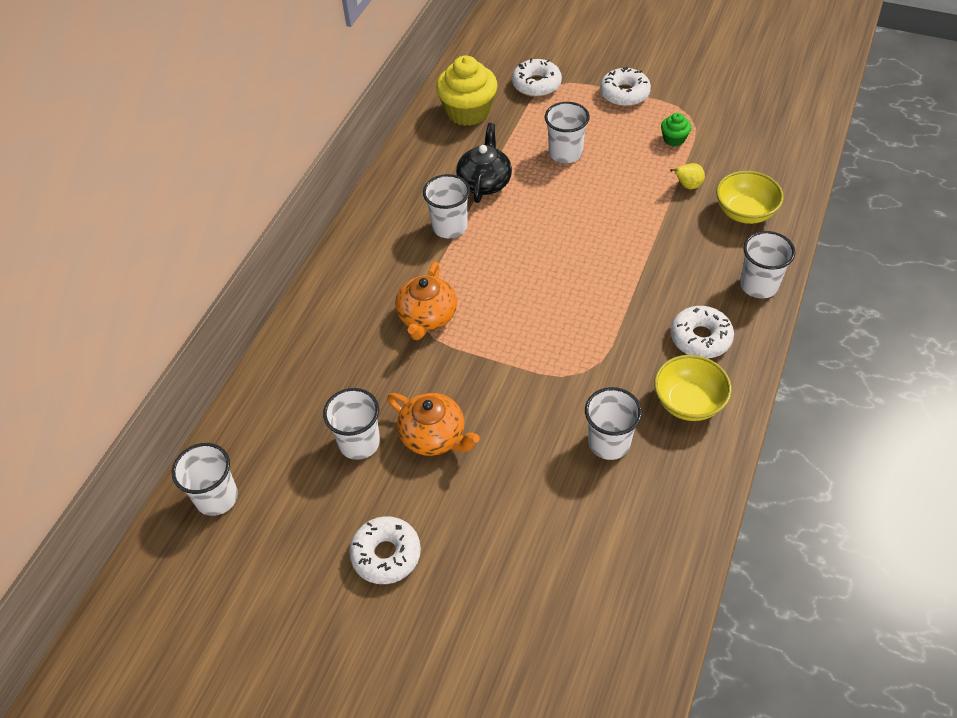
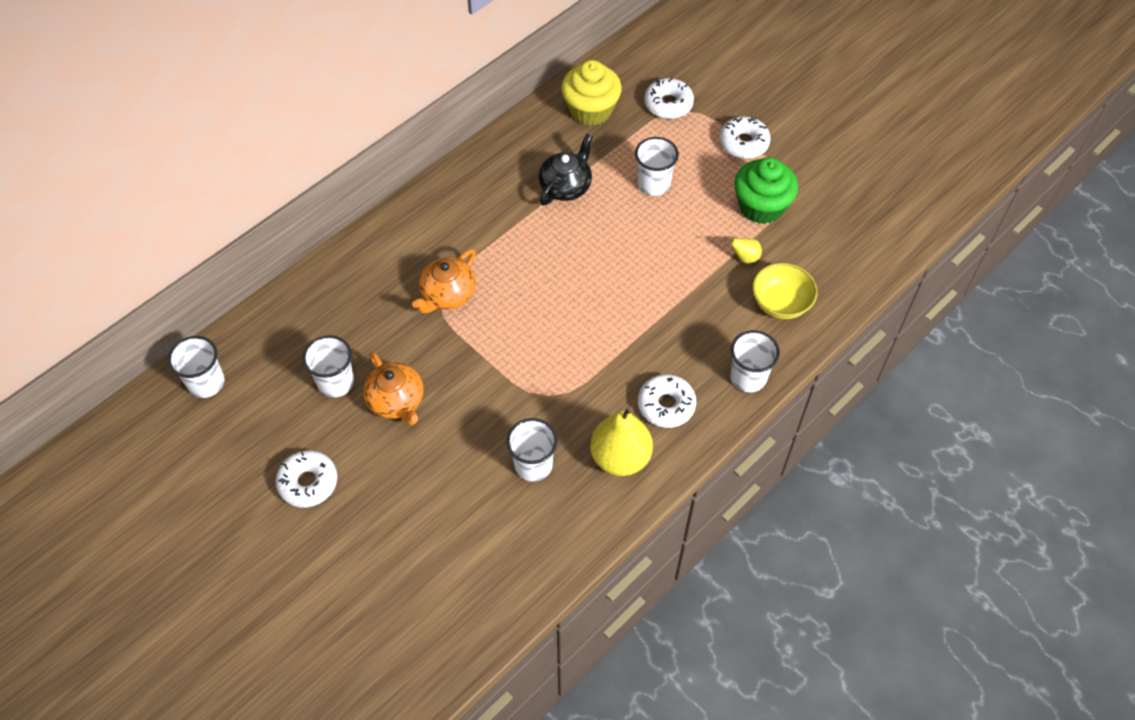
camera: 20 degrees right, 5 degrees up
white cup [423,174,470,238] -> none
yellow bowl [654,355,732,421] -> yellow pear [590,406,653,476]
green cupcake [661,113,691,146] -> green cupcake [734,157,798,224], size x2.09

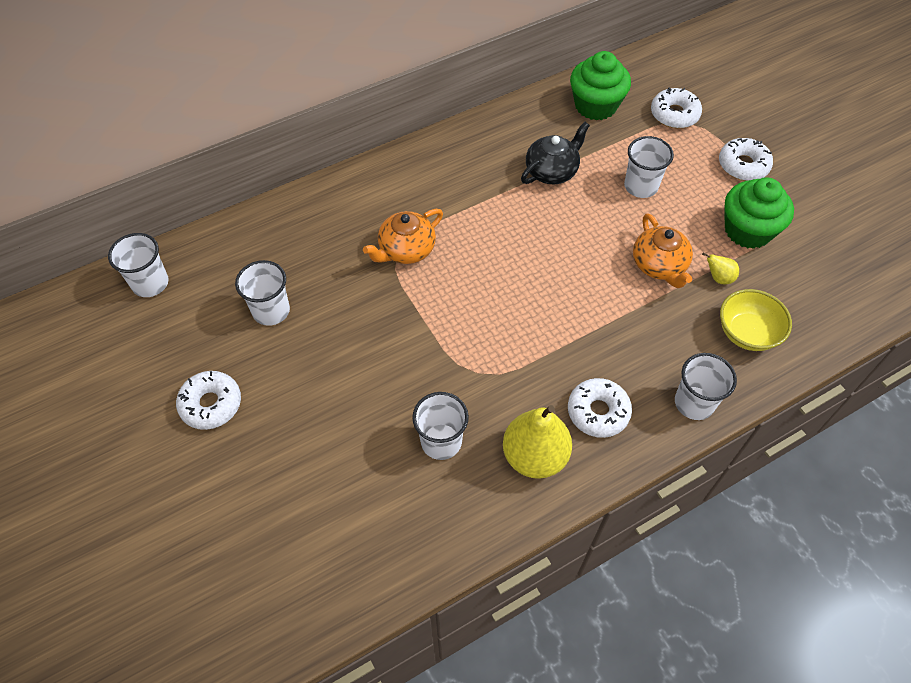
camera: 15 degrees right, 0 degrees up
orange teapot [363,352,424,425] -> orange teapot moved to [633,213,693,288]
yellow cupcake [561,60,622,126] -> green cupcake [570,51,631,121]

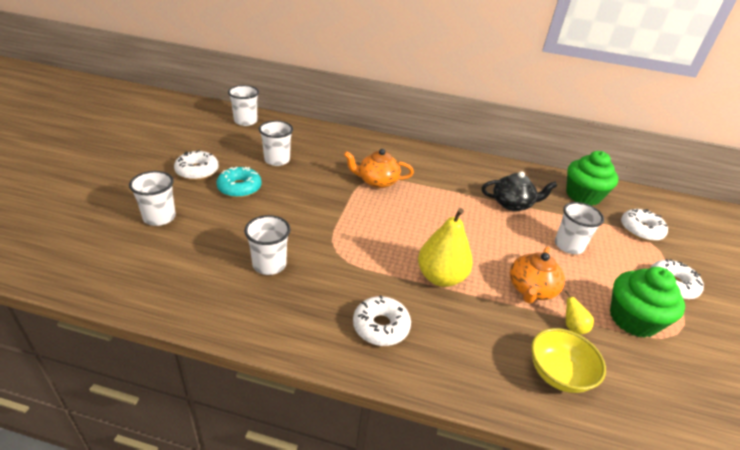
camera: 40 degrees right, 20 degrees down
yellow pear [503,405,572,479] -> yellow pear moved to [418,208,473,287]
white cup [675,353,737,420] -> white cup moved to [129,171,176,226]
none -> turquoise donut [216,167,261,198]

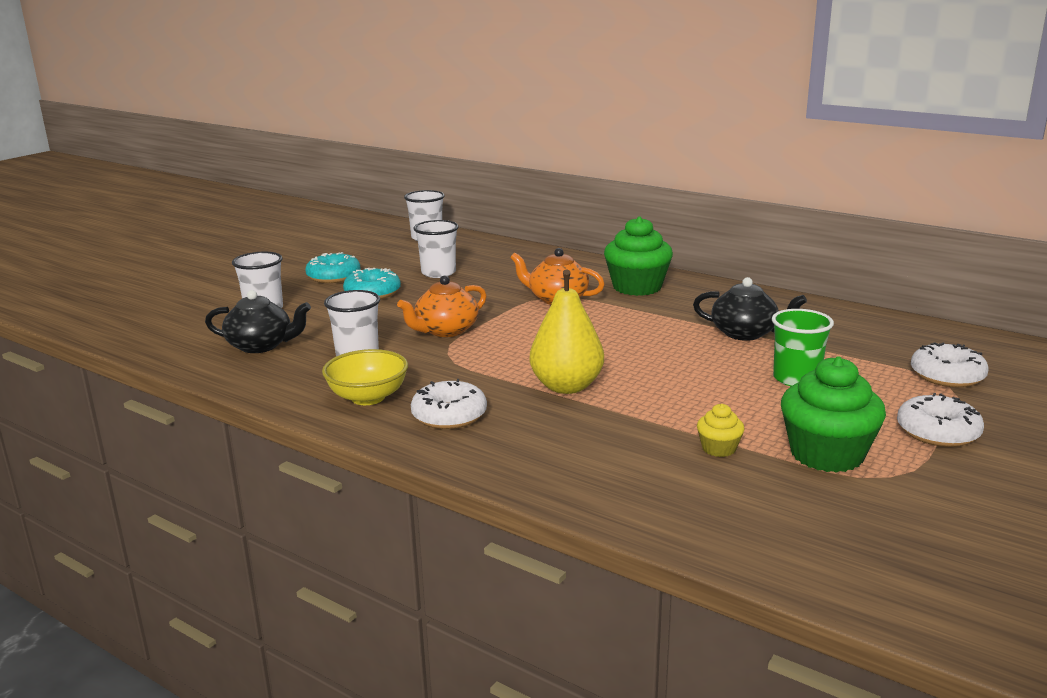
camera: 25 degrees right, 15 degrees down
white donut [174,150,219,180] -> turquoise donut [305,252,361,283]
orange teapot [510,247,565,304] -> orange teapot moved to [397,275,487,337]
yellow bowl [531,328,606,393] -> yellow bowl moved to [322,349,408,405]
white cup [555,202,604,254] -> green cup [772,309,834,386]
yellow pear [565,290,594,335] -> yellow cupcake [697,404,745,457]
green cupcake [566,151,618,206] -> green cupcake moved to [604,216,673,296]
none -> black teapot [205,290,311,353]

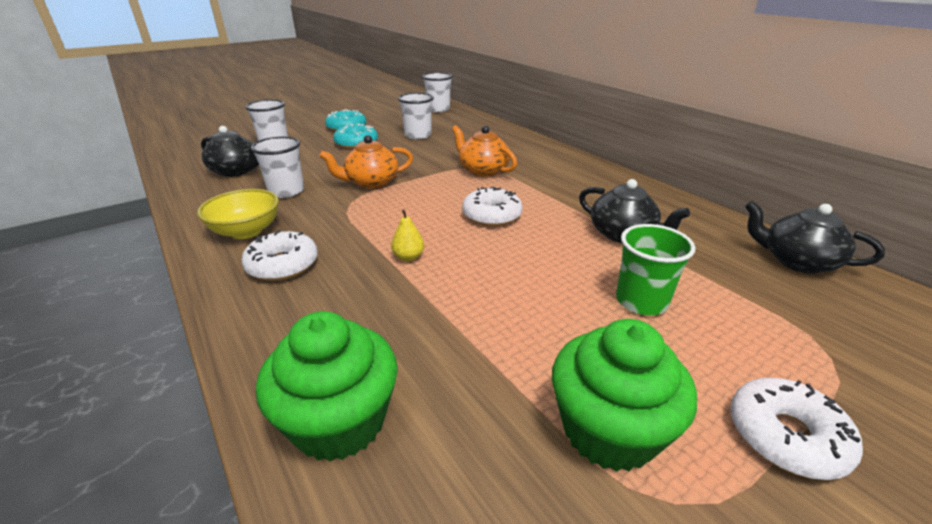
camera: 20 degrees right, 10 degrees up
yellow pear [530,269,604,394] -> yellow pear [391,209,424,262], size x0.46
green cupcake [604,216,673,296] -> green cupcake moved to [256,311,398,462]
yellow cupcake [697,404,745,457] -> none
white donut [911,342,989,387] -> white donut moved to [462,187,522,227]
none -> black teapot [745,201,885,274]

